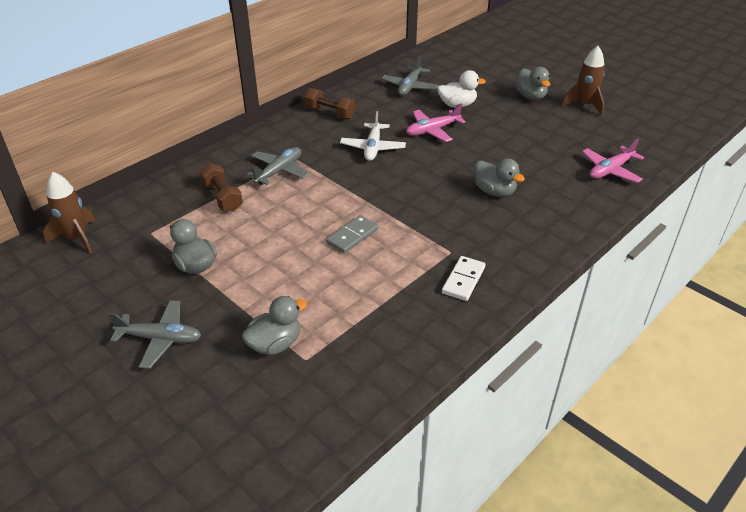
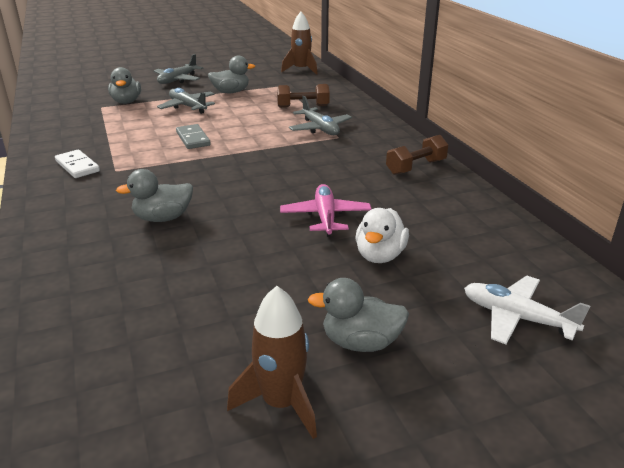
camera: 115 degrees right, 10 degrees down
white plane [340,111,406,161] -> white plane moved to [464,276,590,344]
grey plane [382,56,439,96] -> grey plane moved to [157,88,215,114]
pink plane [582,138,644,183] -> none

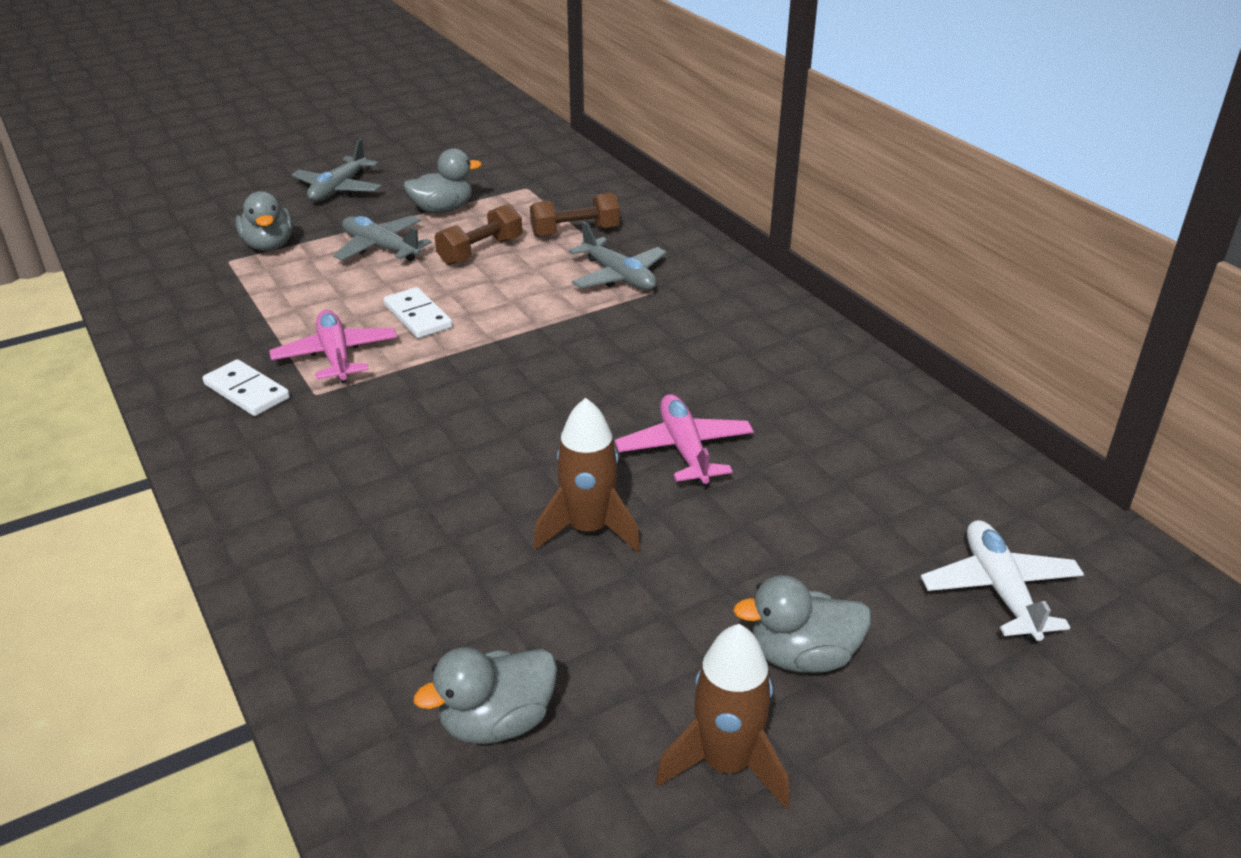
camera: 10 degrees left, 5 degrees up
grey duck [116,169,193,222] -> grey duck moved to [414,647,557,744]
grey domino [176,124,211,149] -> white domino [384,287,453,338]
brown rocket [281,12,318,75] -> brown rocket moved to [533,398,641,552]
white duck [356,208,409,263] -> none
brown dumbbell [386,135,448,175] -> brown dumbbell moved to [435,204,522,265]
white plane [464,276,590,344] -> white plane turned 60 degrees clockwise [921,520,1084,641]
none -> pink plane [269,310,397,383]

